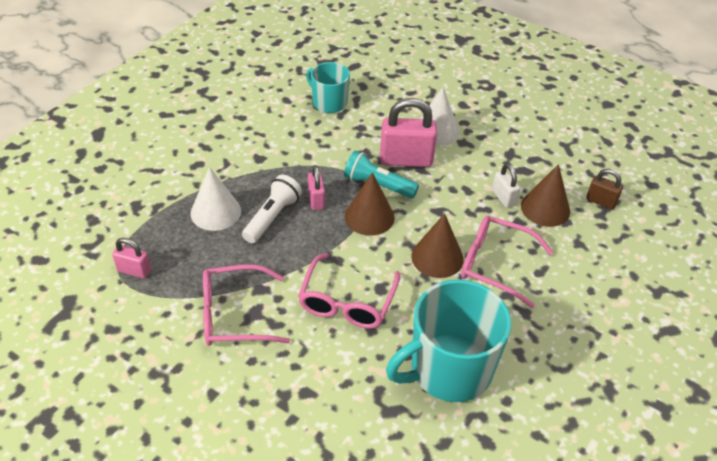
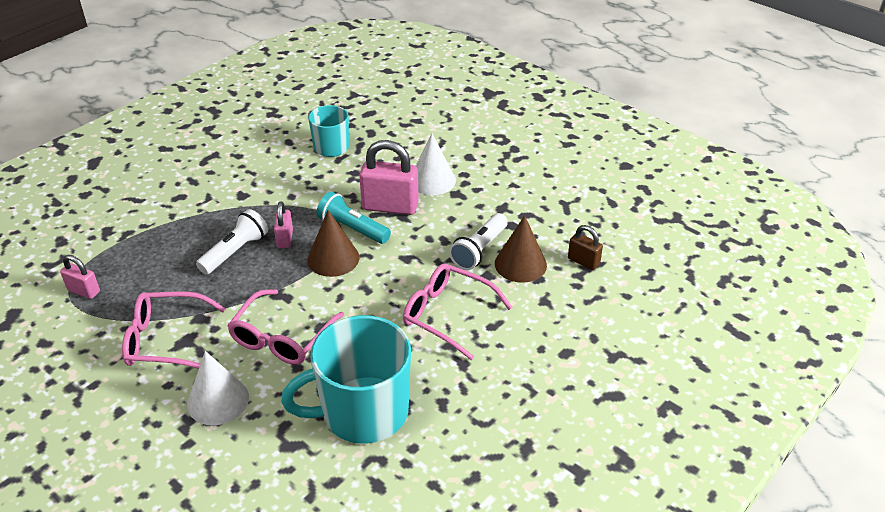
camera: 10 degrees right, 5 degrees down
white cone [190,167,241,231] -> white cone moved to [187,351,249,425]
brown cone [411,213,464,278] -> none
white padlock [492,163,520,208] -> white flashlight [449,213,508,270]

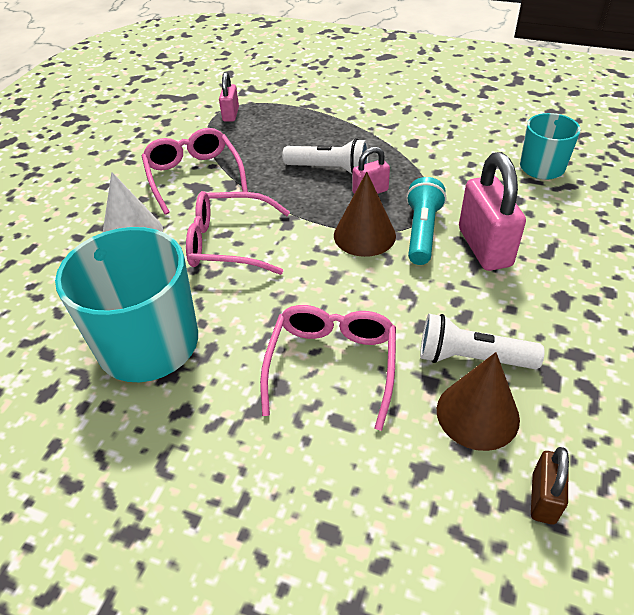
camera: 70 degrees right, 5 degrees up
white cone [416,134,456,195] -> none

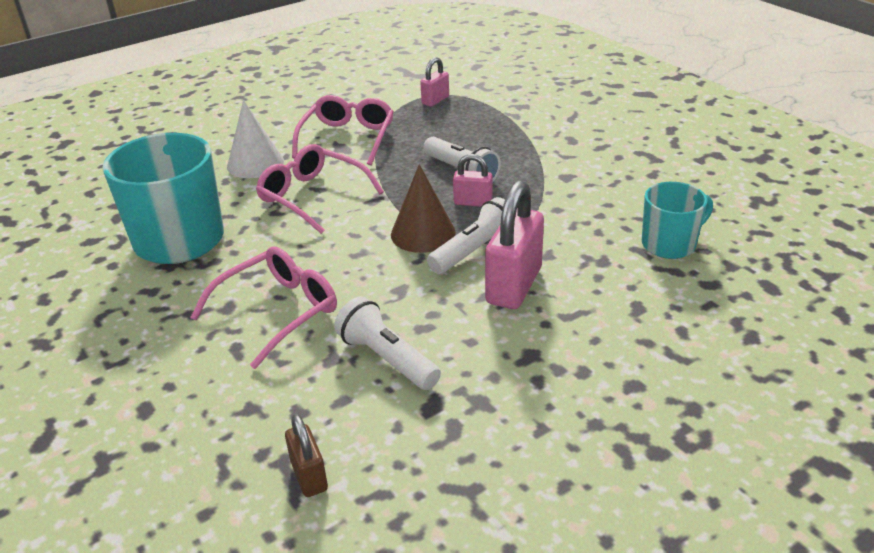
camera: 35 degrees right, 10 degrees down
turquoise flashlight [406,177,446,265] -> white flashlight [427,197,505,274]
brown cone [437,352,520,451] -> none
brown padlock [531,447,569,524] -> brown padlock turned 75 degrees counterclockwise [285,414,328,497]

